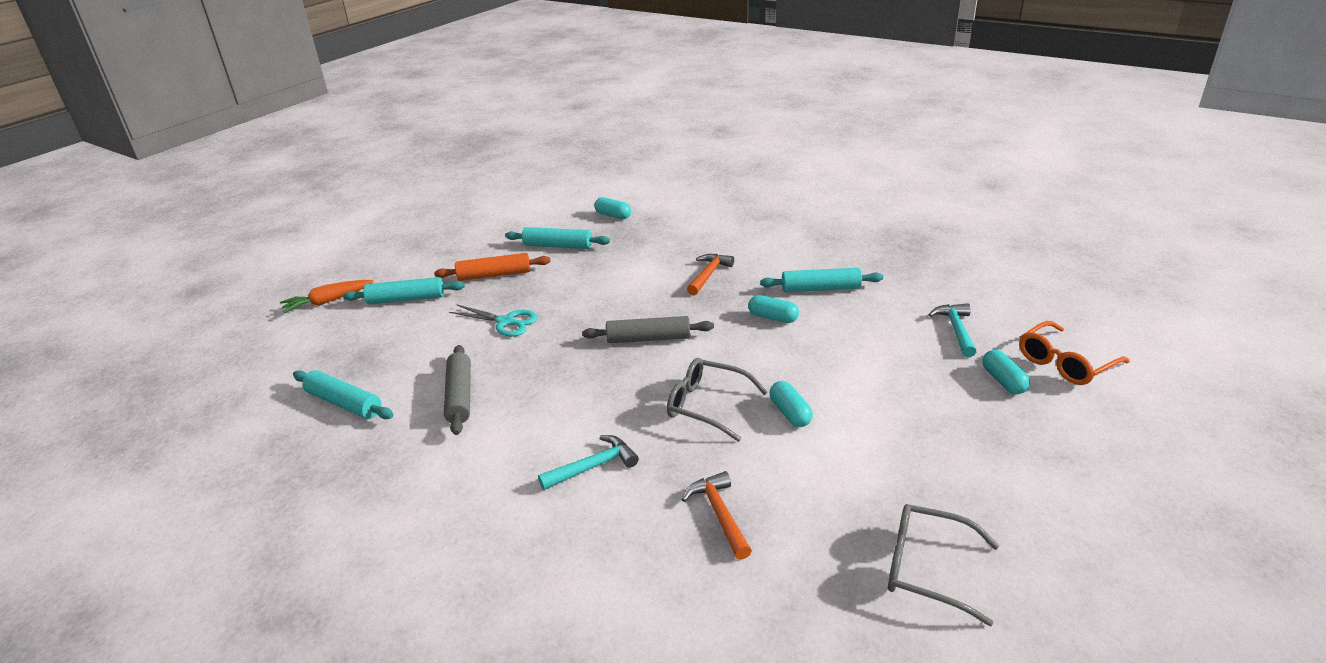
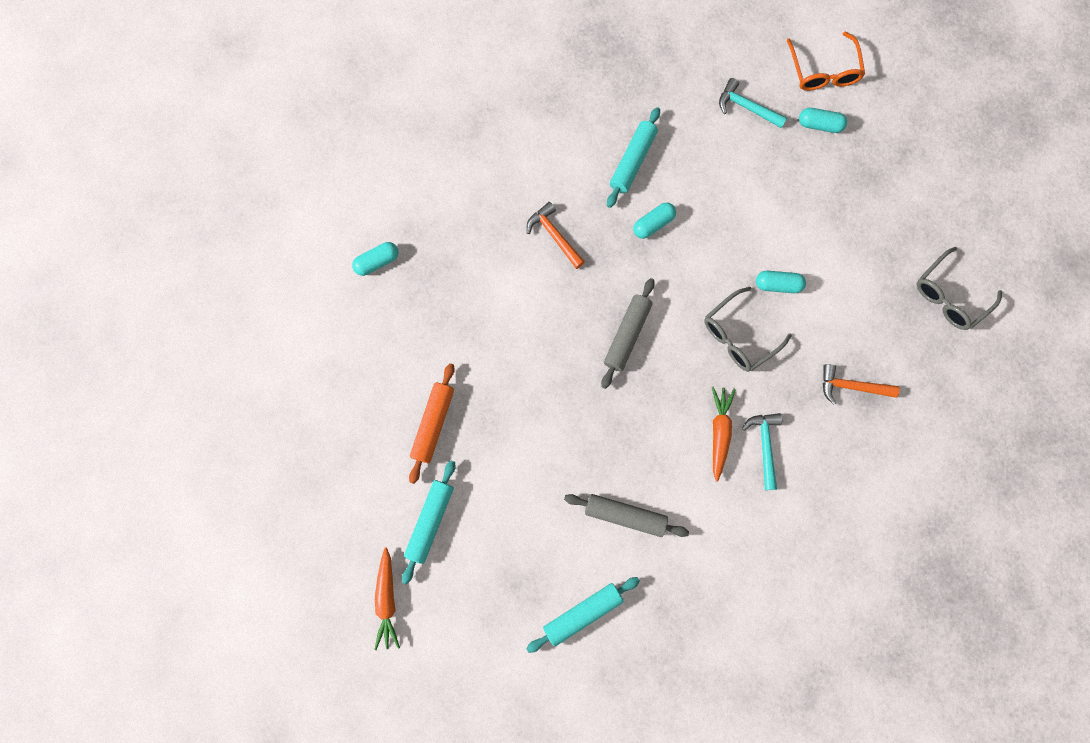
camera: 65 degrees left, 45 degrees up
turquoise scissors [449,304,538,337] -> none
turquoise rolling pin [505,227,610,249] -> none
none -> orange carrot [712,387,736,482]

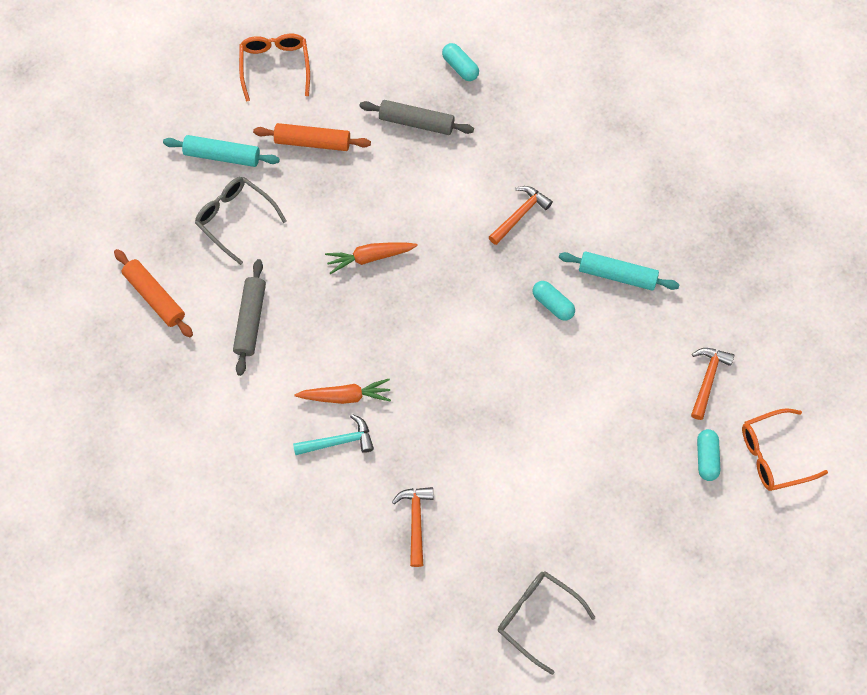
camera: 80 degrees right, 10 degrees down
orange carrot [374,547,400,650] -> orange carrot moved to [325,242,418,274]
turquoise rolling pin [526,577,640,653] -> orange rolling pin [114,249,193,338]
grey rolling pin [601,278,655,389] -> grey rolling pin moved to [360,100,474,135]
grey glasses [704,287,792,372] -> grey glasses moved to [195,177,287,265]
turquoise hammer [719,78,787,128] -> orange hammer [691,348,734,420]
turquoise capsule [756,271,806,293] -> none
none -> orange glasses [239,34,310,102]

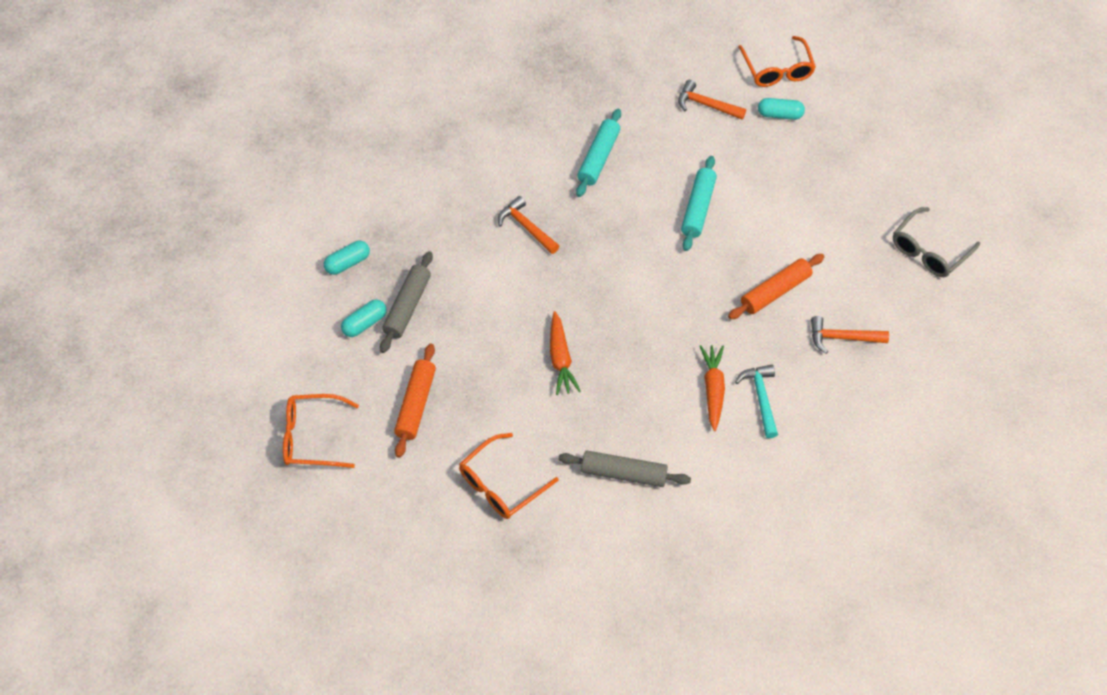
camera: 85 degrees left, 10 degrees down
orange rolling pin [114,249,193,338] -> orange rolling pin moved to [728,254,824,319]
turquoise rolling pin [163,135,280,167] -> turquoise rolling pin moved to [681,156,717,251]
grey glasses [195,177,287,265] -> orange glasses [459,433,558,519]
turquoise capsule [533,281,575,321] -> turquoise capsule moved to [341,299,387,337]

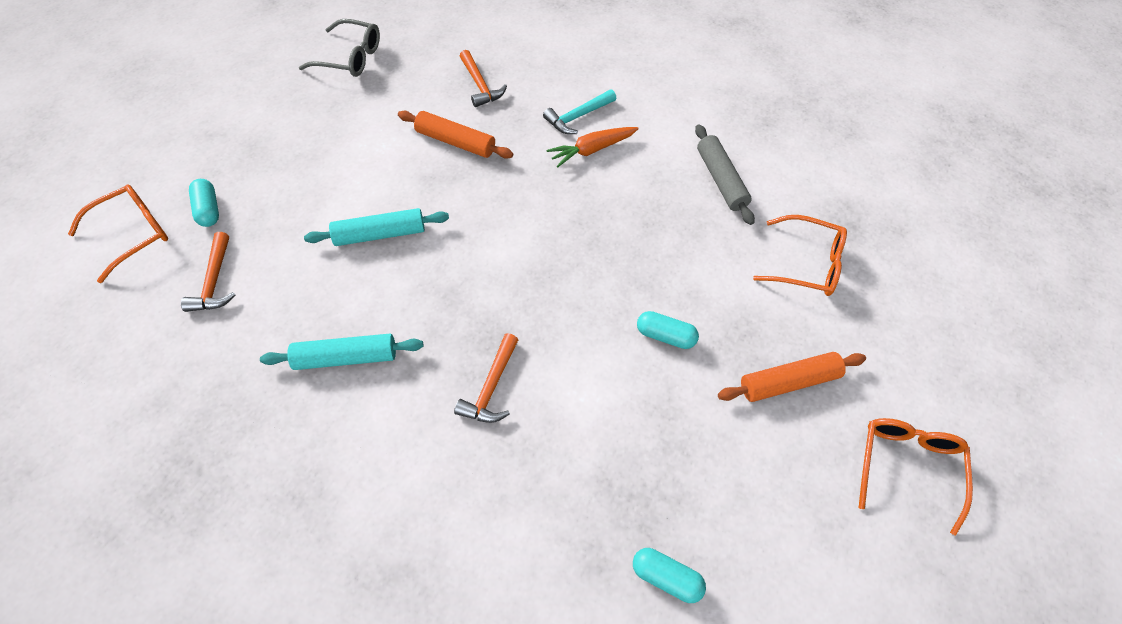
camera: 120 degrees left, 0 degrees up
orange glasses [283,394,359,468] -> orange glasses turned 135 degrees counterclockwise [859,418,973,536]
turquoise capsule [341,299,387,337] -> turquoise capsule moved to [637,311,699,349]
grey rolling pin [380,251,433,353] -> none
orange carrot [550,311,581,395] -> none

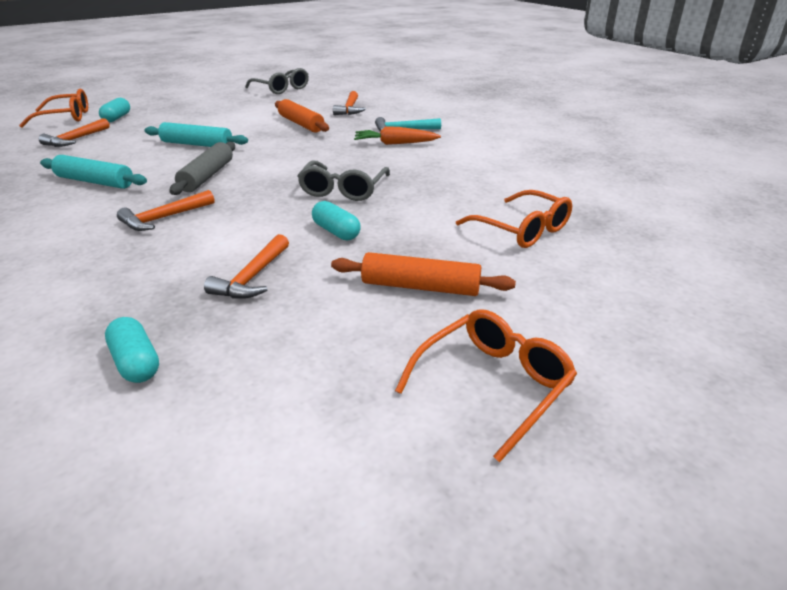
camera: 30 degrees right, 25 degrees down
grey rolling pin [695,124,755,225] -> grey rolling pin moved to [169,142,235,195]
none -> orange hammer [204,234,289,299]
none -> grey glasses [297,160,390,201]

